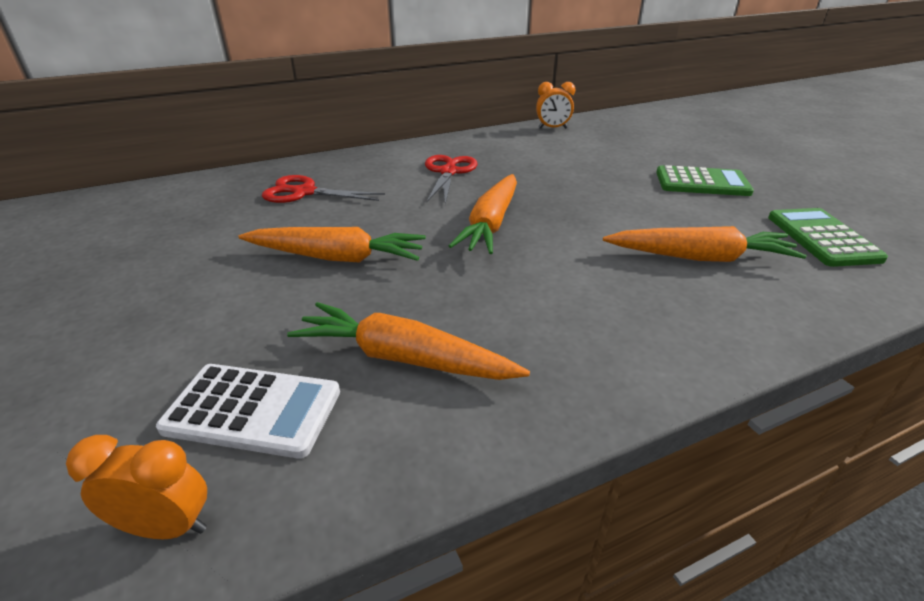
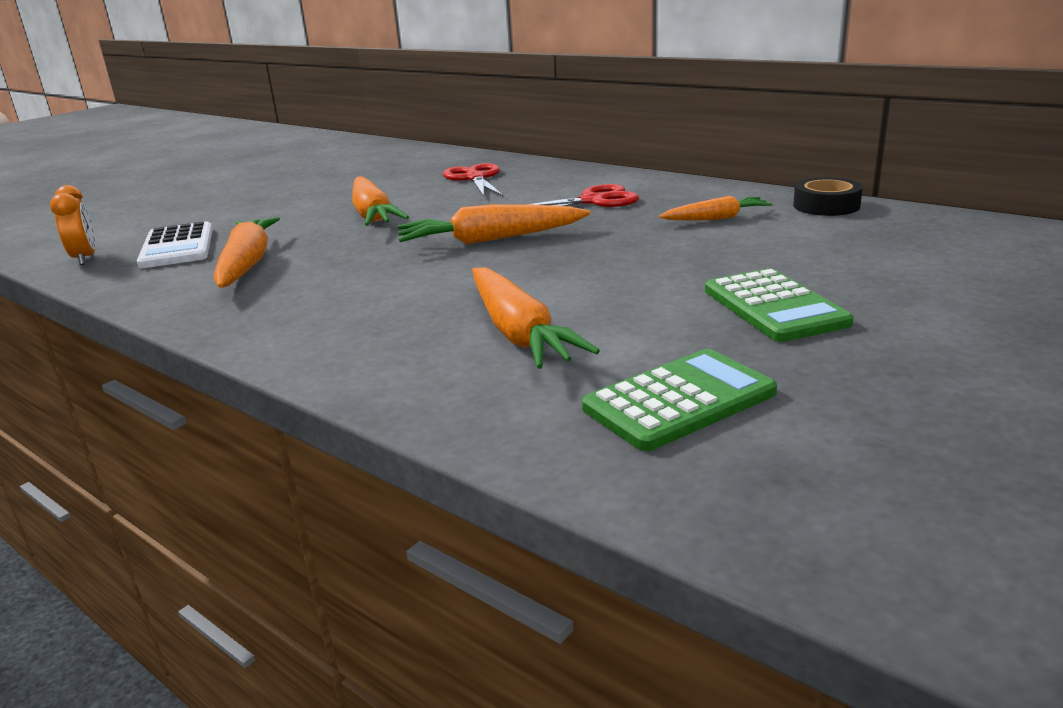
camera: 65 degrees right, 10 degrees down
orange clock [536,82,575,129] -> black tape [793,177,863,216]
none -> orange carrot [659,196,773,220]

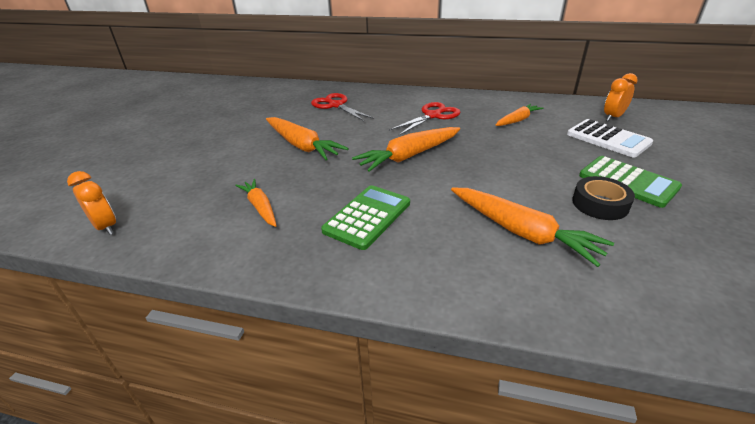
camera: 25 degrees left, 10 degrees up
white calculator [137,221,213,268] -> white calculator moved to [567,119,653,157]
orange carrot [214,217,280,288] -> orange carrot [235,179,277,227], size x0.61
green calculator [582,349,777,451] -> green calculator moved to [321,185,410,250]
black tape [793,177,863,216] -> black tape moved to [572,176,635,220]
none -> orange clock [604,73,638,121]

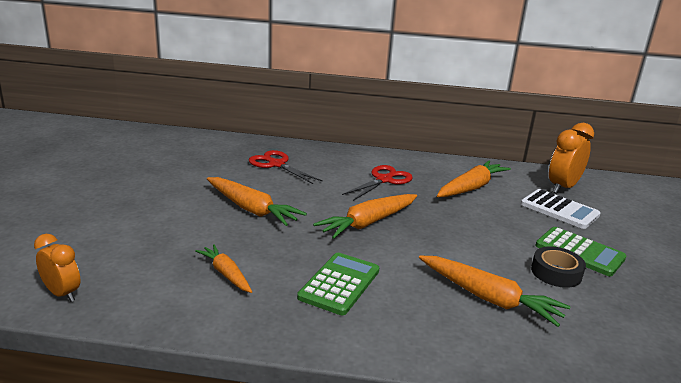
camera: 10 degrees left, 10 degrees down
orange carrot [496,104,544,126] -> orange carrot [437,161,511,197], size x1.63
orange clock [604,73,638,121] -> orange clock [549,123,594,194], size x1.55

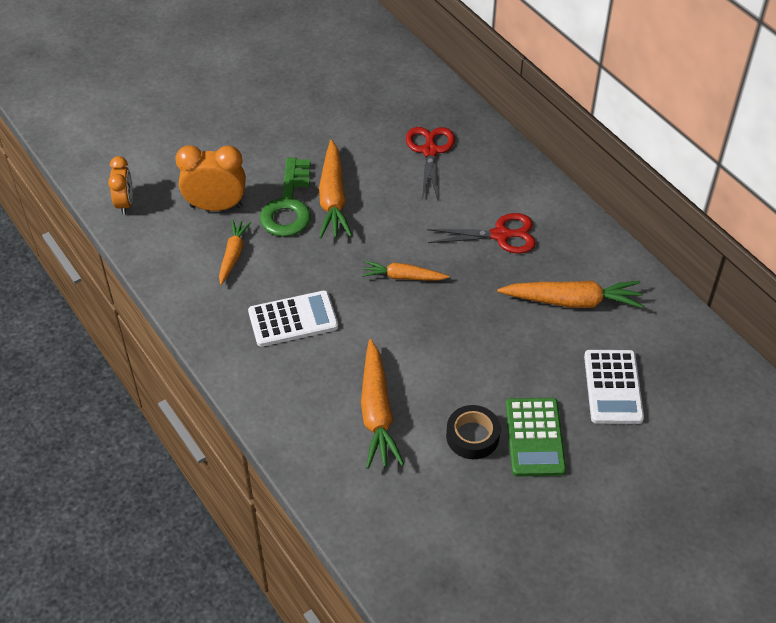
camera: 50 degrees right, 25 degrees up
green calculator [297,253,379,315] -> white calculator [248,290,338,347]
orange carrot [313,194,417,239] -> orange carrot [362,261,449,280], size x0.61
orange clock [549,123,594,194] -> orange clock moved to [175,145,246,211]
none -> green key [259,157,311,237]

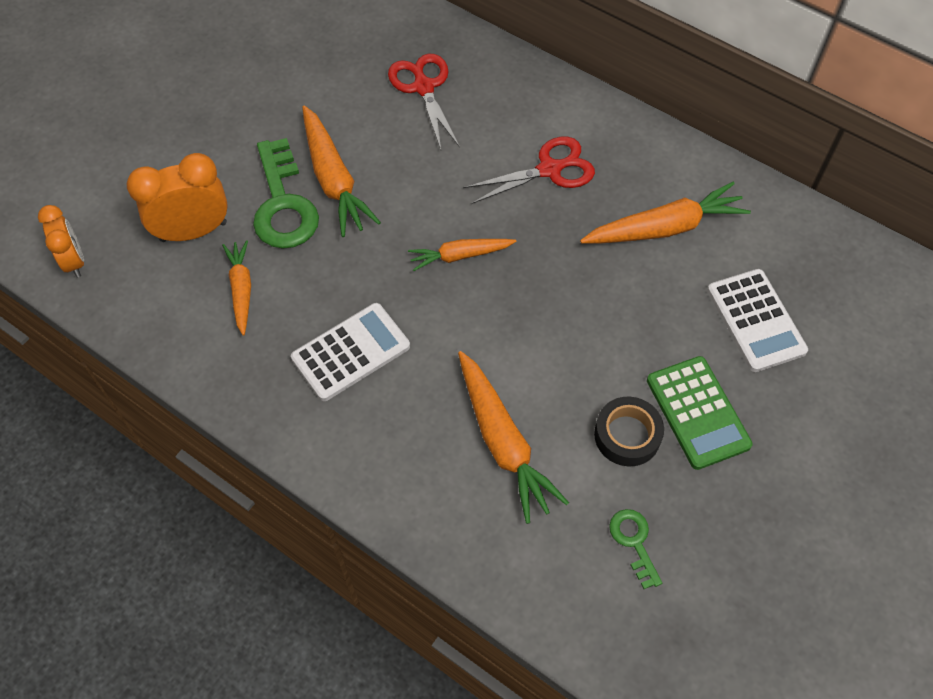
camera: 20 degrees left, 10 degrees up
none -> green key [609,509,662,589]

